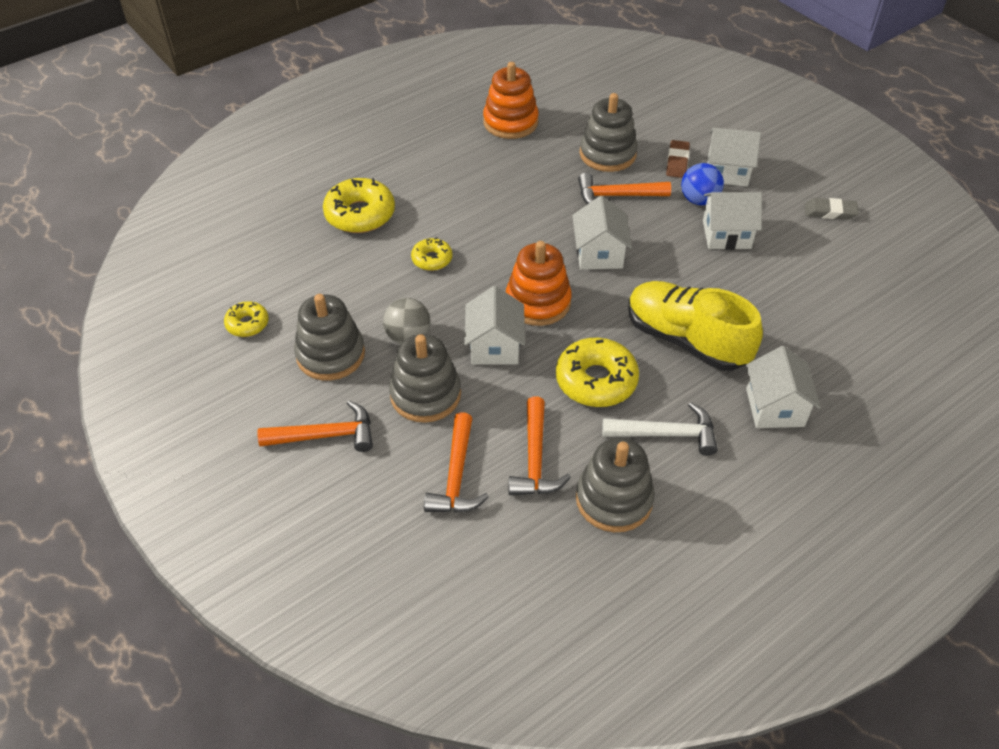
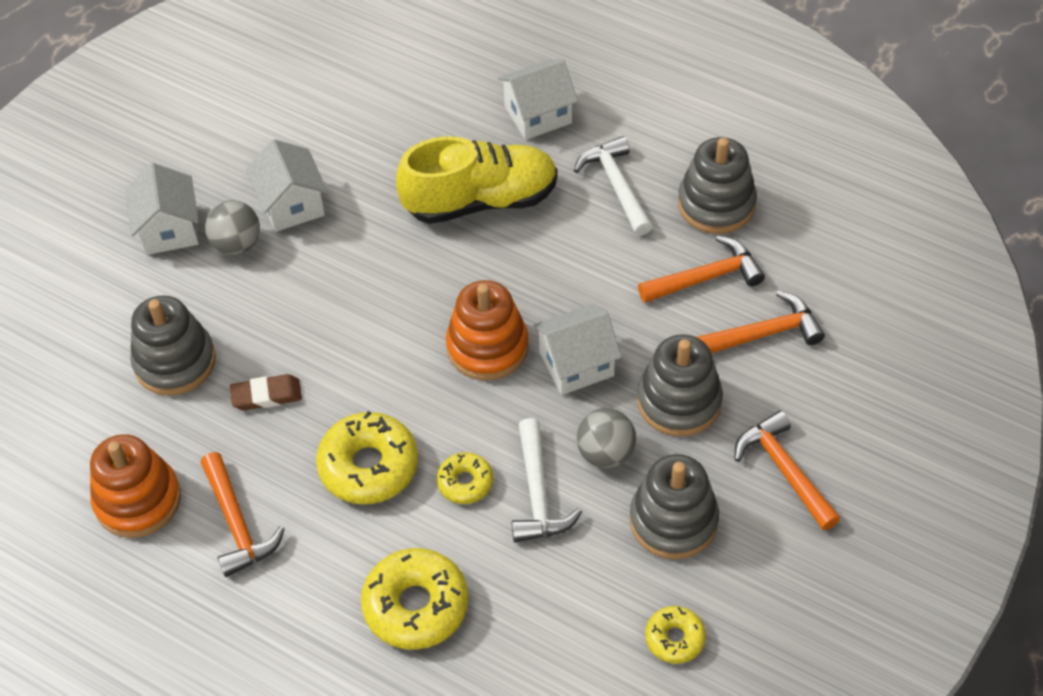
camera: 110 degrees left, 5 degrees up
yellow donut [556,338,639,407] -> yellow donut moved to [316,411,418,504]
white house [572,196,632,270] -> none
orange hammer [578,173,671,204] -> orange hammer moved to [200,452,285,577]
yellow shoe [628,281,763,371] -> yellow shoe turned 120 degrees counterclockwise [396,136,558,224]
brown eraser [666,140,690,178] -> brown eraser moved to [230,374,302,411]
blue ball [681,163,724,205] -> grey ball [205,200,260,255]
grey eraser [805,198,859,220] -> none
none -> white hammer [512,418,582,543]

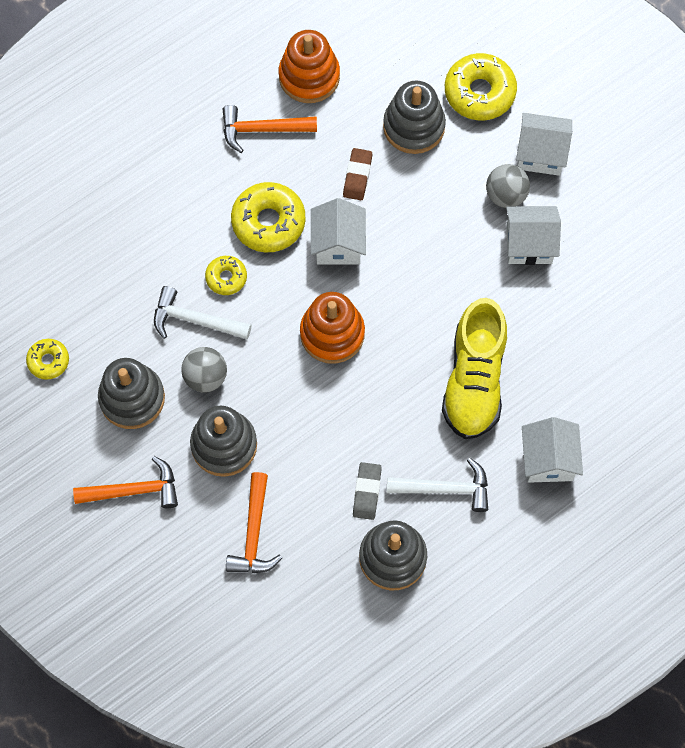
camera: 110 degrees right, 15 degrees up
yellow donut [361,548,469,650] -> yellow donut moved to [445,53,517,120]
white house [532,304,622,395] -> white house moved to [311,198,366,265]
orange hammer [638,236,765,303] -> none
none -> grey eraser [353,462,382,520]

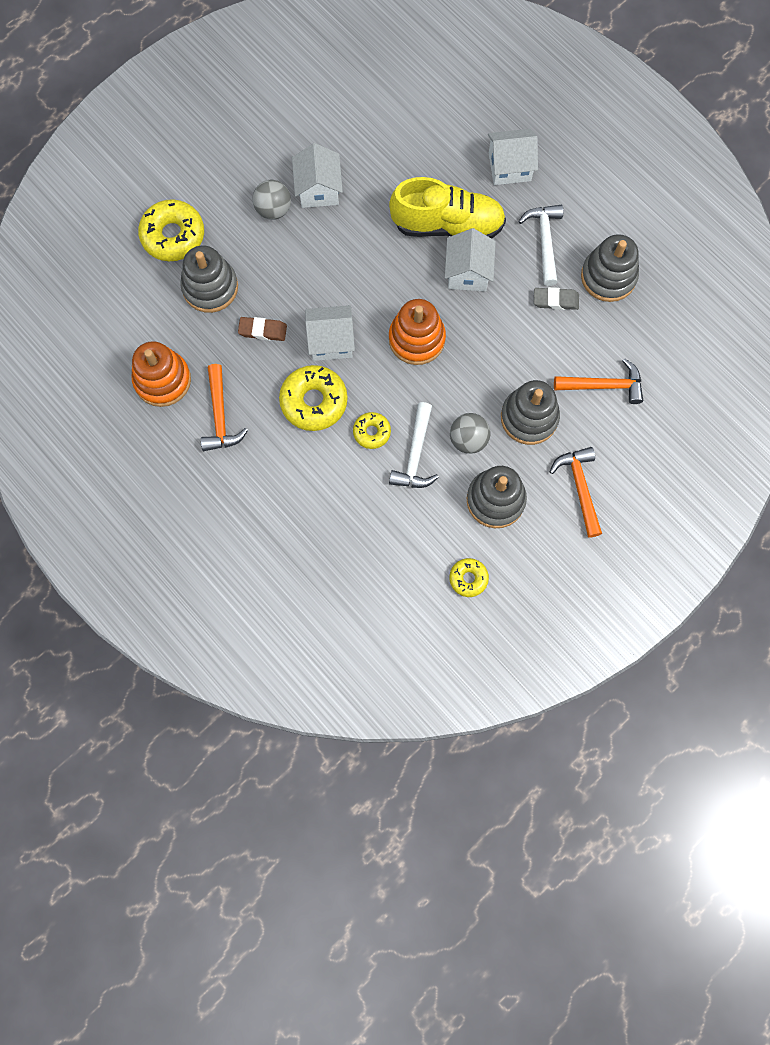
camera: 95 degrees left, 5 degrees up
white house [516,113,572,176] -> white house moved to [445,228,496,291]

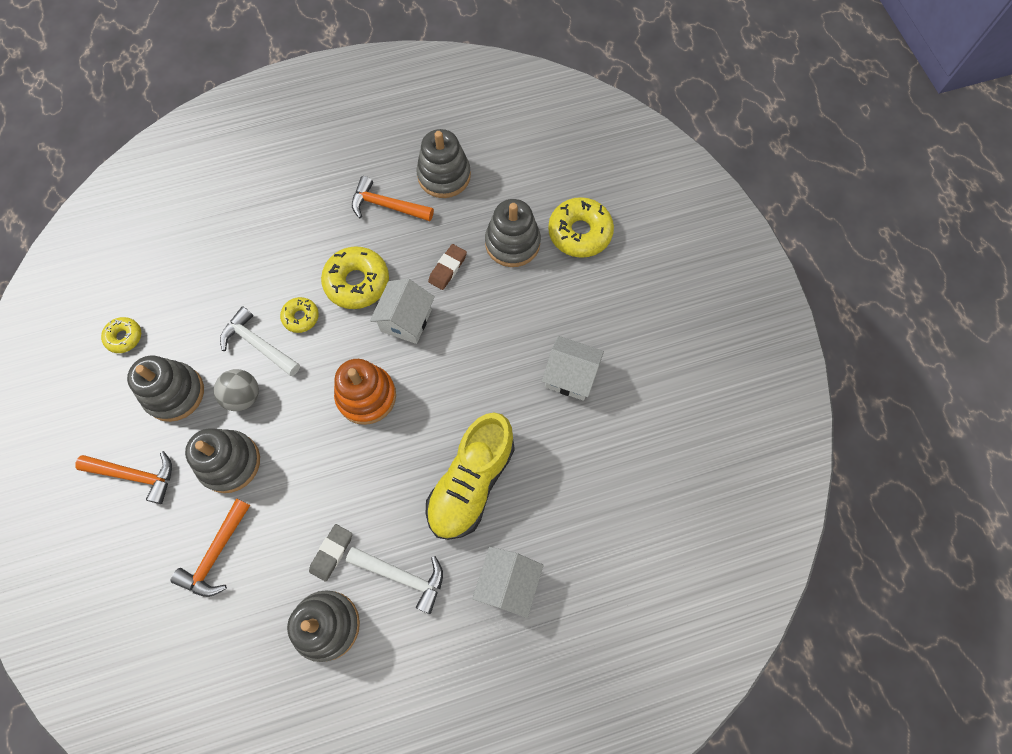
camera: 115 degrees right, 5 degrees down
orange stacking toy [132,341,191,407] -> grey stacking toy [416,129,471,198]
grey ball [253,180,291,220] -> none
white house [445,228,496,291] -> none

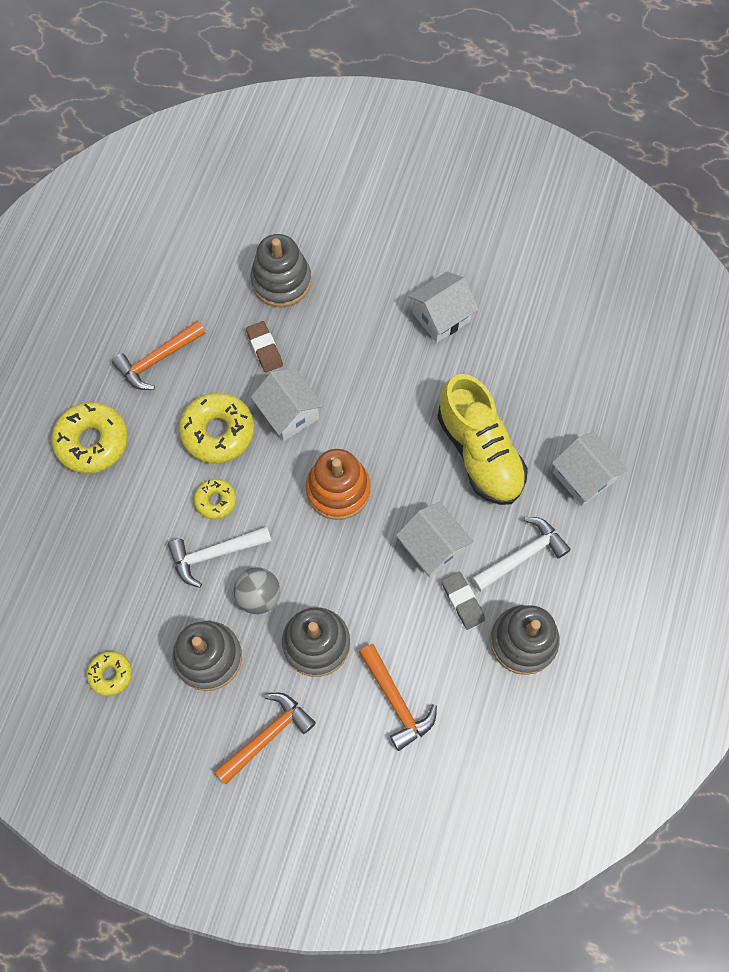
camera: 55 degrees left, 0 degrees up
grey stacking toy [416,129,471,198] -> none
yellow donut [548,197,614,258] -> yellow donut moved to [52,402,128,474]
none -> white house [396,502,474,578]

